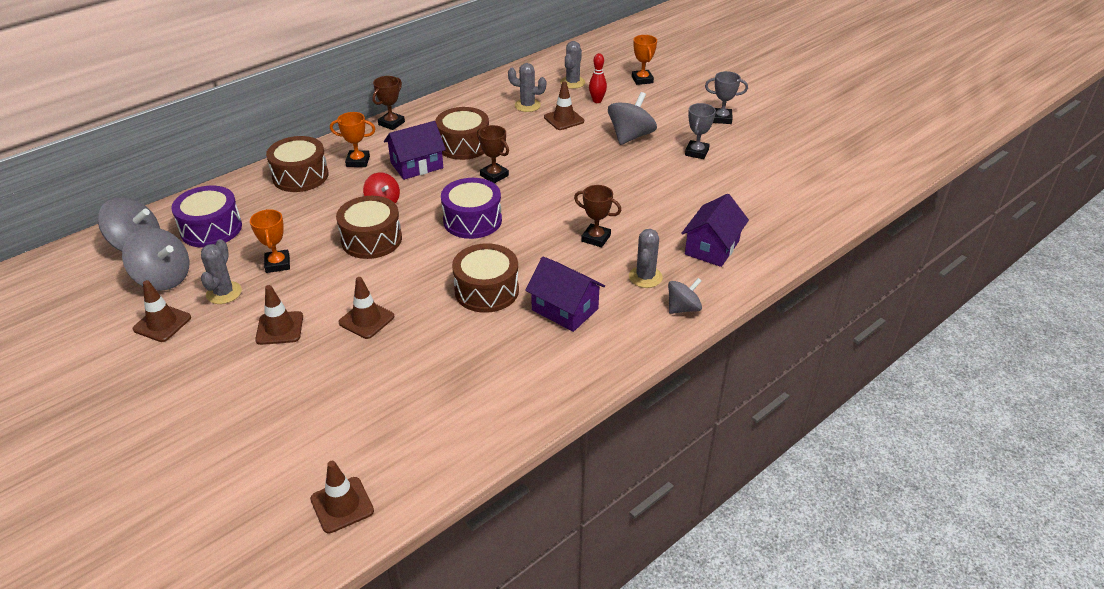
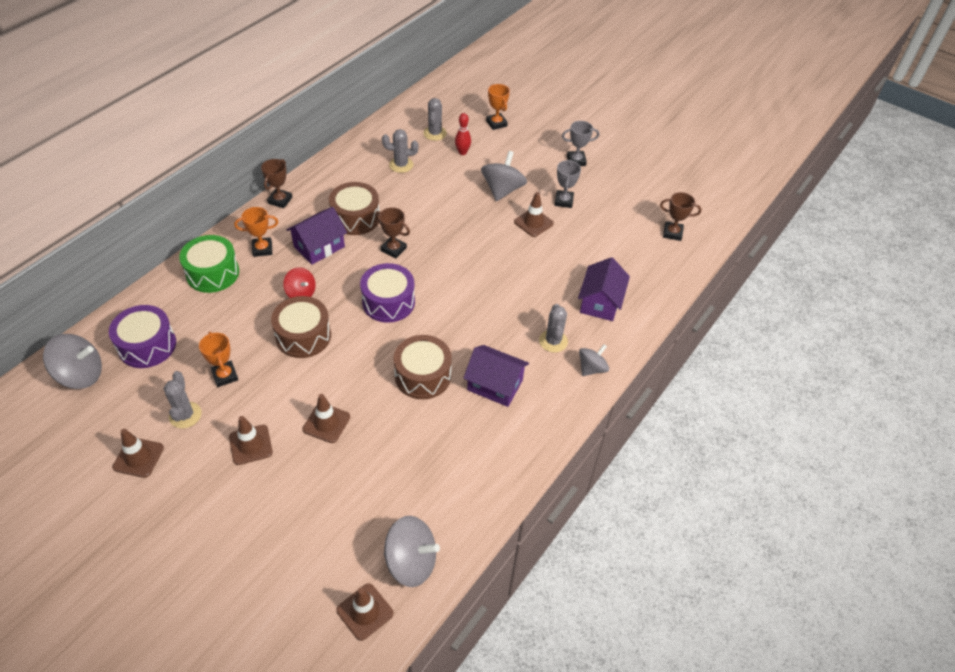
camera: 15 degrees left, 10 degrees up
grey spinning top [122,228,189,291] -> grey spinning top moved to [384,516,440,587]
brown drum [266,136,329,192] -> green drum [179,235,239,293]
brown traffic cone [544,81,584,130] -> brown traffic cone moved to [514,192,554,237]
brown trophy [574,185,622,247] -> brown trophy moved to [660,192,701,241]

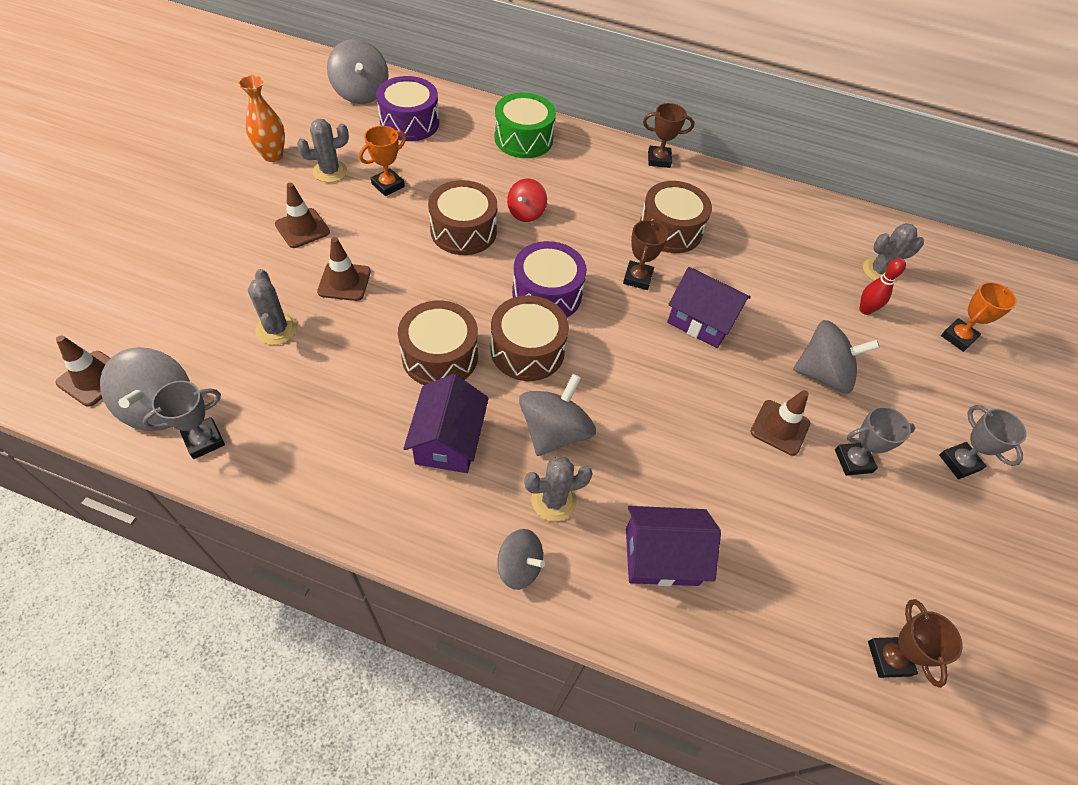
camera: 70 degrees right, 5 degrees up
brown traffic cone [112,429,164,478] -> orange vase [238,75,285,162]
orange trophy [234,207,278,257] -> none
purple house [286,207,347,265] -> purple house moved to [667,267,751,348]
grey cactus [382,129,419,173] -> grey cactus moved to [248,269,297,345]
none -> grey trophy [142,381,225,459]
none -> brown drum [491,296,569,381]
none -> grey spinning top [519,374,596,456]

